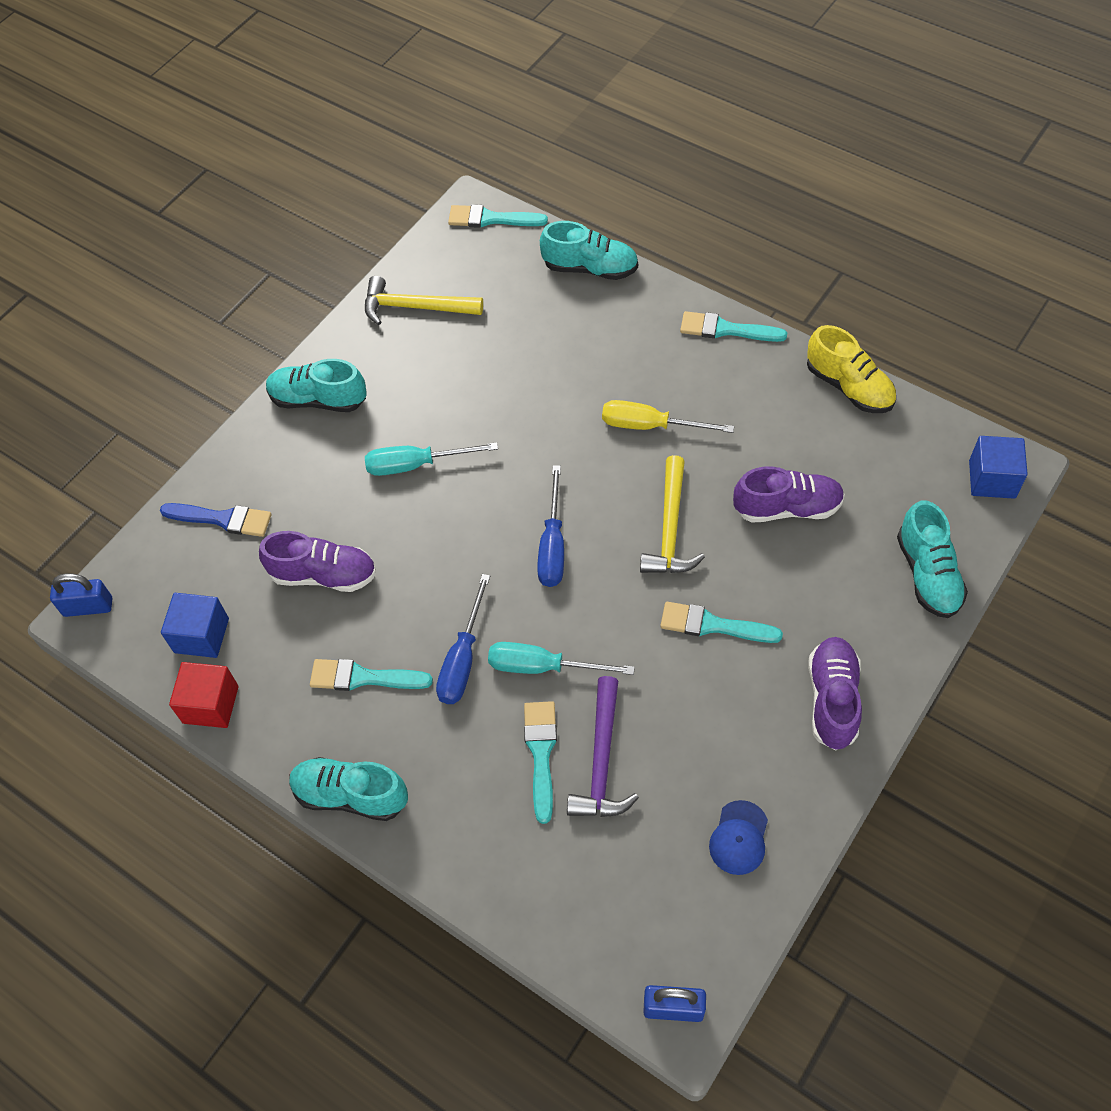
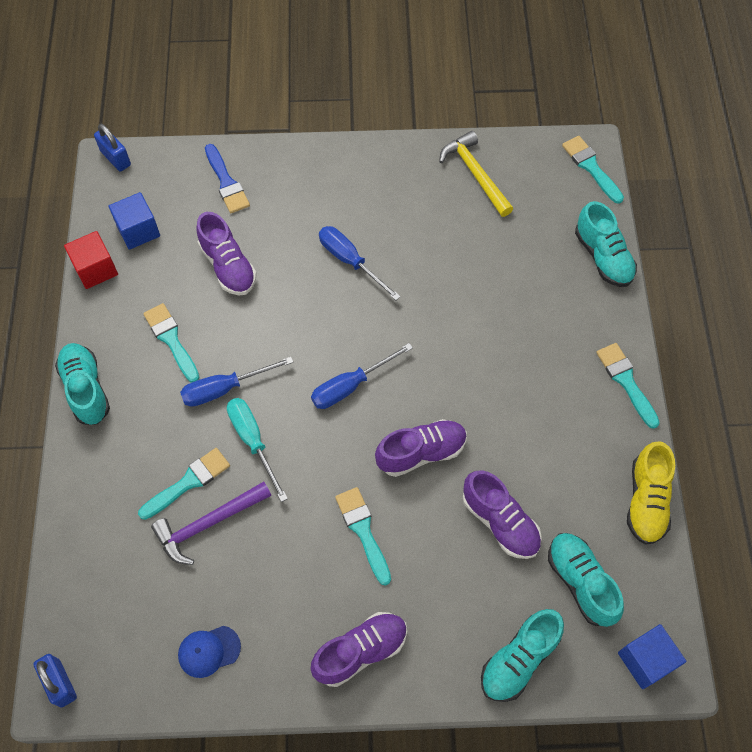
camera: 50 degrees right, 5 degrees up
turquoise shoe [266,359,367,412] -> turquoise shoe moved to [548,533,624,627]
turquoise screwdriver [365,442,498,476] -> blue screwdriver [319,226,401,300]
yellow screwdriver [602,400,734,433] -> none
yellow hammer [640,455,705,573] -> purple shoe [375,419,467,477]

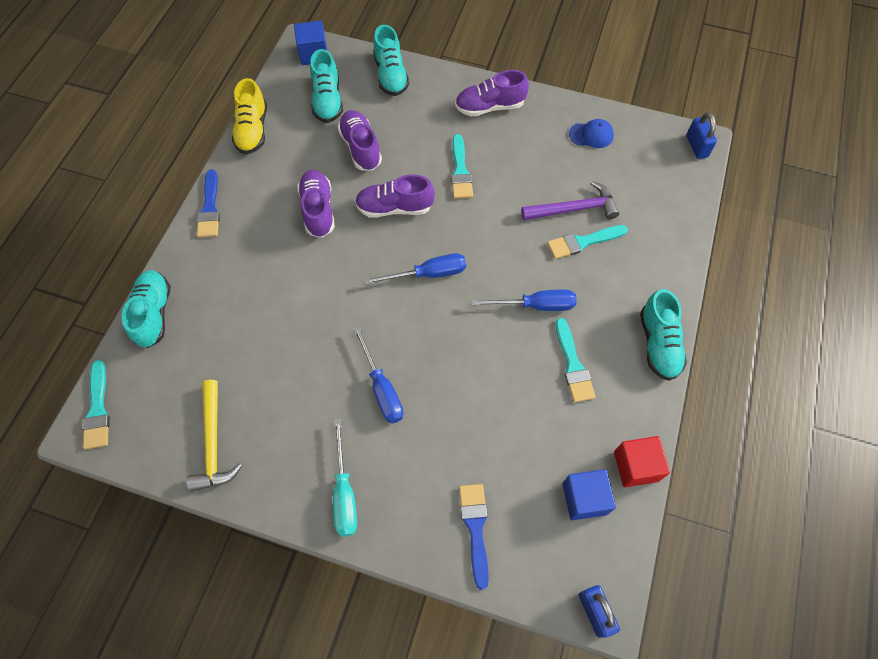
camera: 160 degrees left, 0 degrees up
purple shoe [196,212,257,295] -> purple shoe moved to [297,170,335,238]
turquoise screwdriver [227,398,288,502] -> turquoise screwdriver moved to [333,419,357,537]
turquoise shoe [481,609,564,702] -> turquoise shoe turned 105 degrees clockwise [373,25,409,96]
turquoise brush [596,343,660,429] -> blue brush [197,169,220,238]
yellow shoe [627,441,675,545] -> yellow shoe turned 150 degrees clockwise [232,78,267,154]

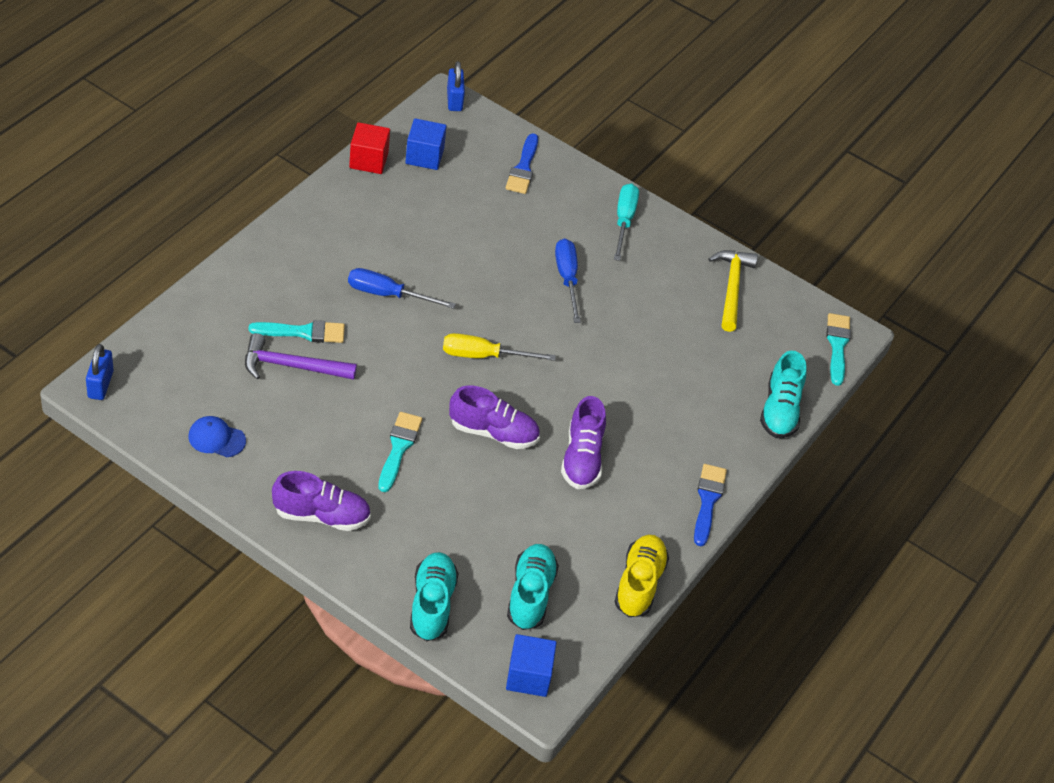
camera: 170 degrees left, 15 degrees down
purple shoe [338,110,382,171] -> none
blue screwdriver [364,253,466,285] -> yellow screwdriver [443,333,556,361]
turquoise brush [555,318,596,402] -> none
turquoise shoe [640,289,687,381] -> none

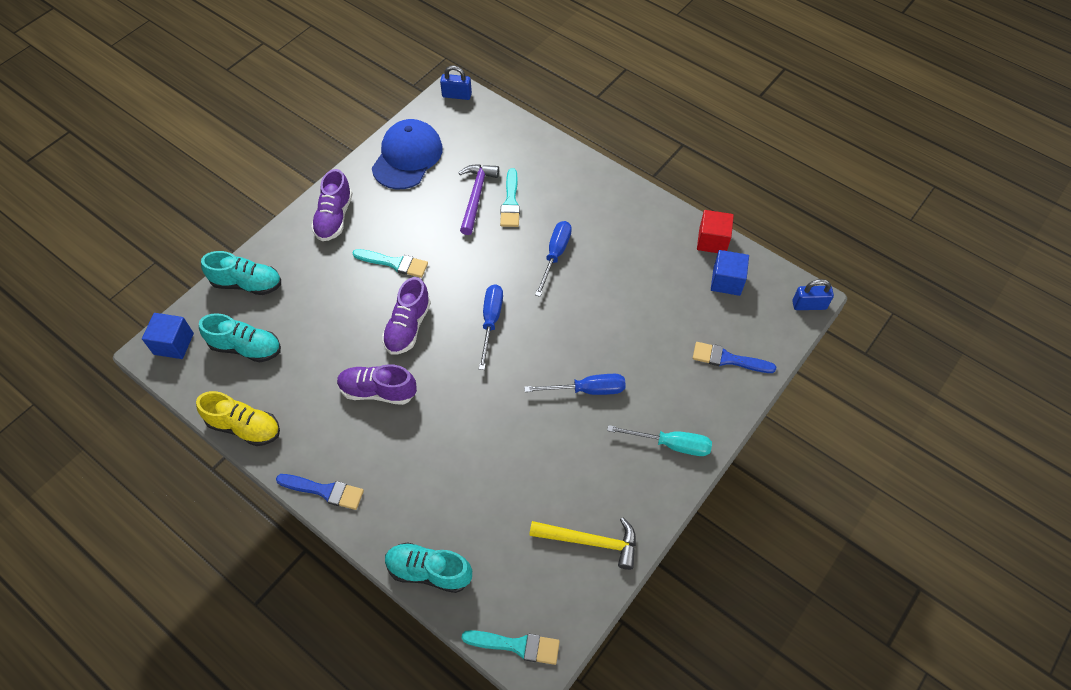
camera: 100 degrees right, 10 degrees up
blue cap [188,416,246,457] -> blue cap [372,119,443,190], size x2.04
yellow screwdriver [443,333,556,361] -> blue screwdriver [479,284,503,370]

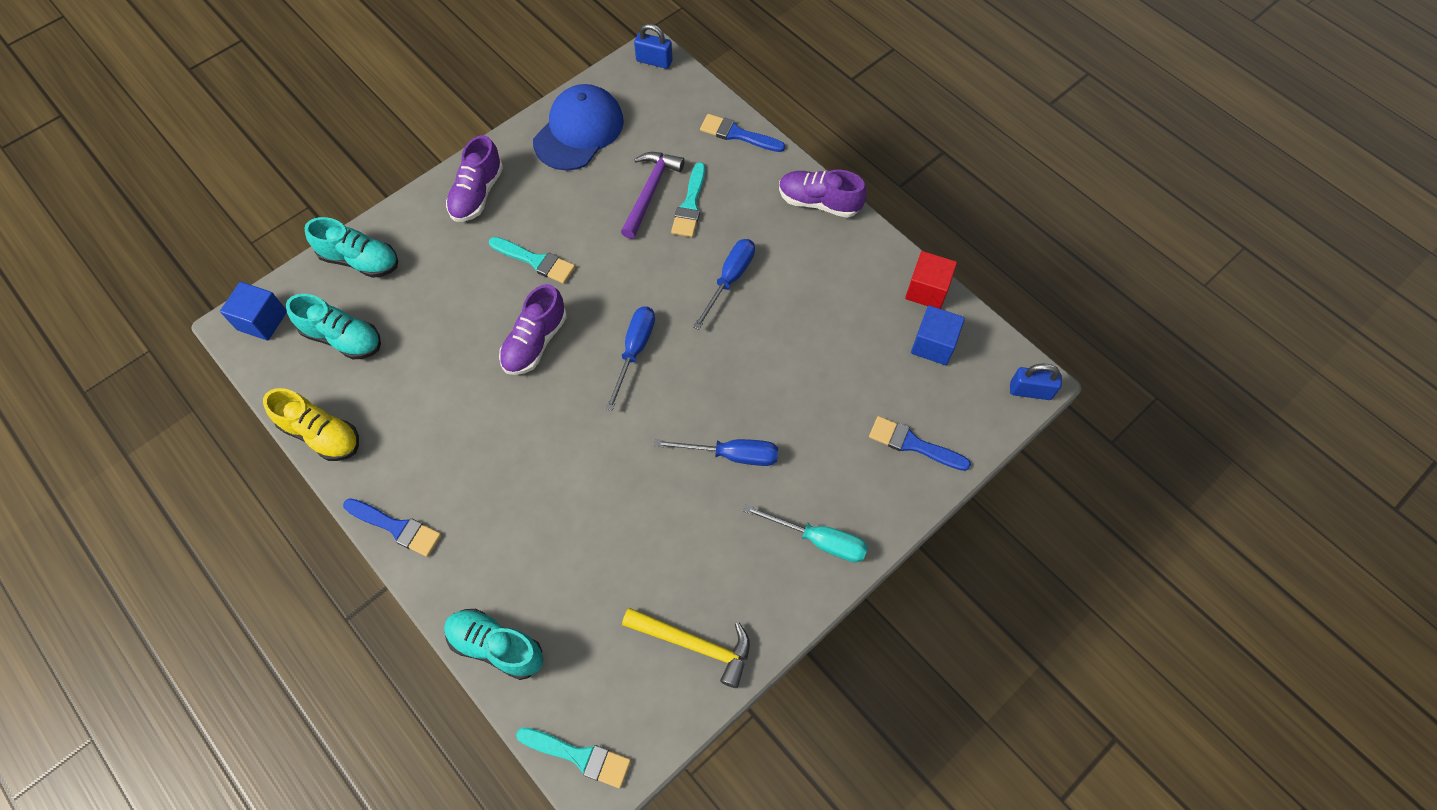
camera: 10 degrees right, 5 degrees up
purple shoe [337,364,417,405] -> purple shoe moved to [779,170,867,218]
none -> blue brush [700,114,785,152]

